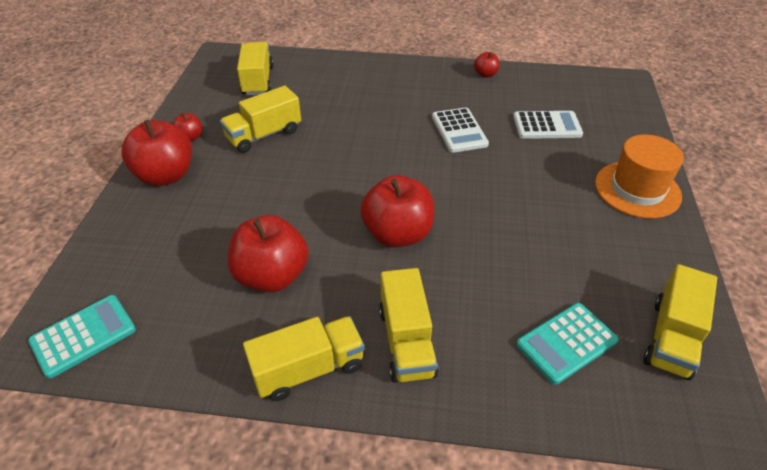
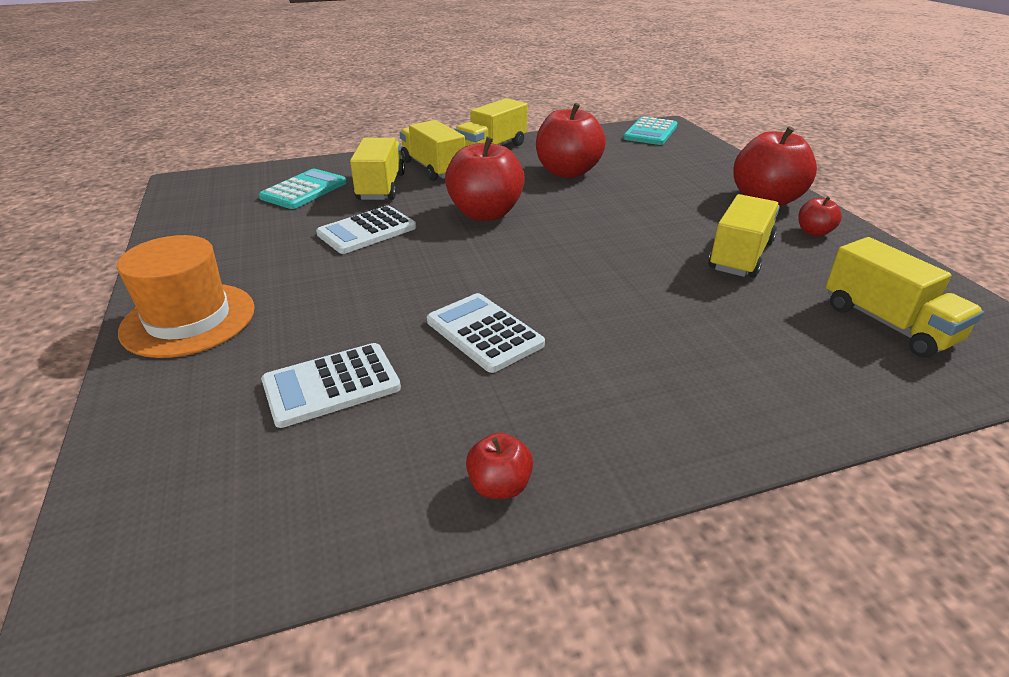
camera: 155 degrees right, 10 degrees down
yellow truck [644,264,717,380] -> yellow truck moved to [350,138,405,200]
none -> white calculator [316,206,416,254]

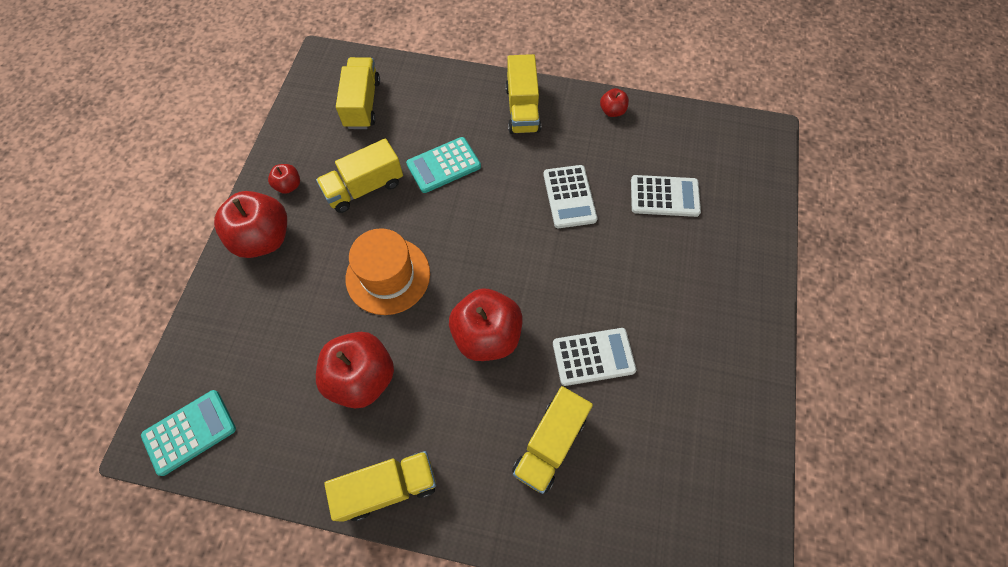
camera: 150 degrees left, 30 degrees up
orange hat [117,235,255,358] -> orange hat moved to [346,228,430,315]
turquoise calculator [259,169,347,209] -> turquoise calculator moved to [406,137,481,193]
yellow truck [400,120,465,181] -> yellow truck moved to [505,54,541,134]

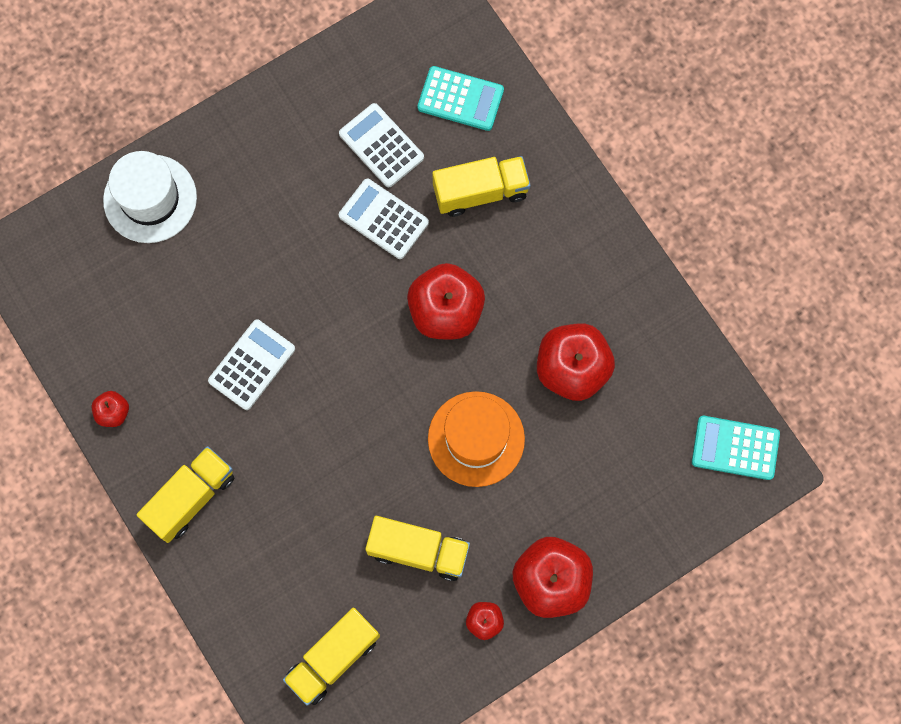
camera: 135 degrees left, 10 degrees up
yellow truck [324,451,436,522] -> none
turquoise calculator [406,137,481,193] -> turquoise calculator moved to [417,66,504,131]
white calculator [631,175,701,217] -> white calculator moved to [339,103,424,188]
none -> white hat [103,151,197,243]

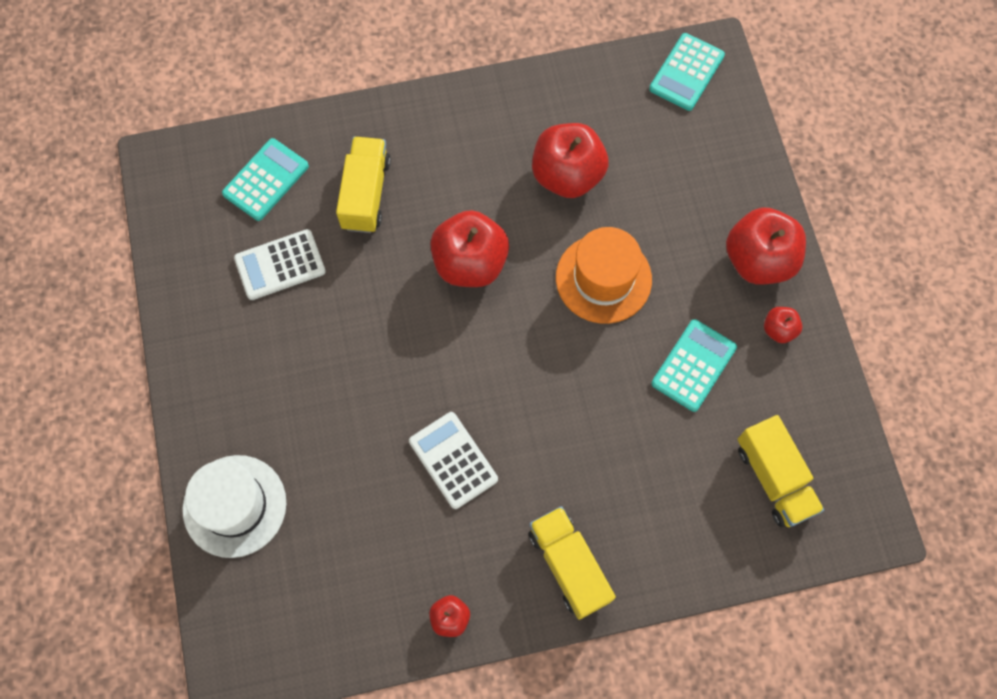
camera: 70 degrees left, 5 degrees down
white calculator [339,179,429,259] -> none
yellow truck [365,516,470,581] -> turquoise calculator [651,319,737,412]

